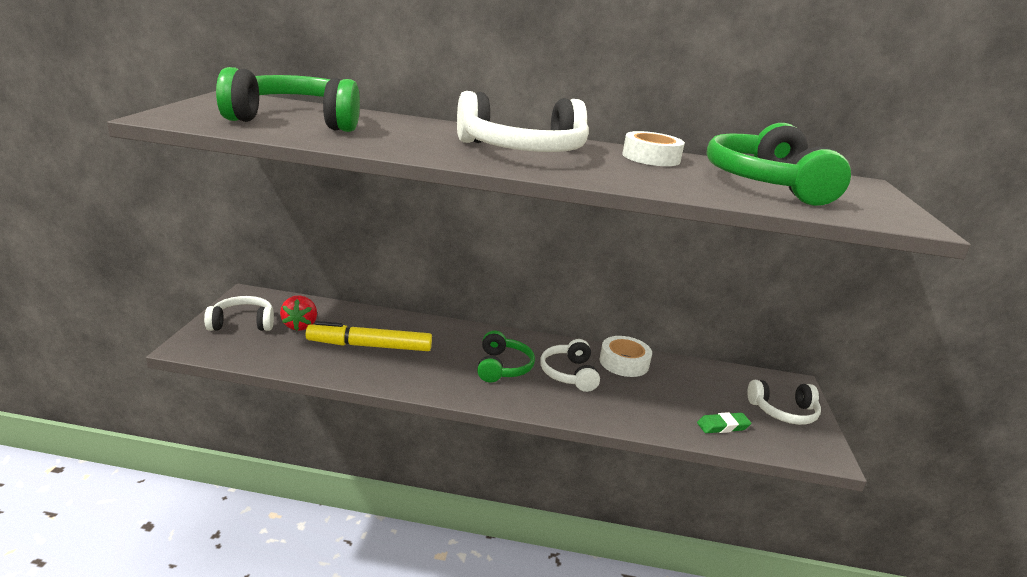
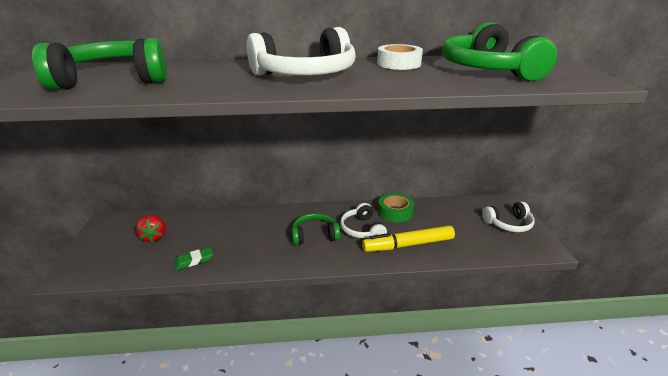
camera: 10 degrees left, 5 degrees up
white headphones [204,296,274,331] -> none
yellow marker [306,321,432,351] -> yellow marker moved to [362,225,455,252]
green headphones [477,331,535,382] -> green headphones turned 90 degrees counterclockwise [292,213,340,245]
white tape [600,336,652,377] -> green tape [378,193,414,223]
green eraser [697,412,751,433] -> green eraser moved to [174,247,213,270]

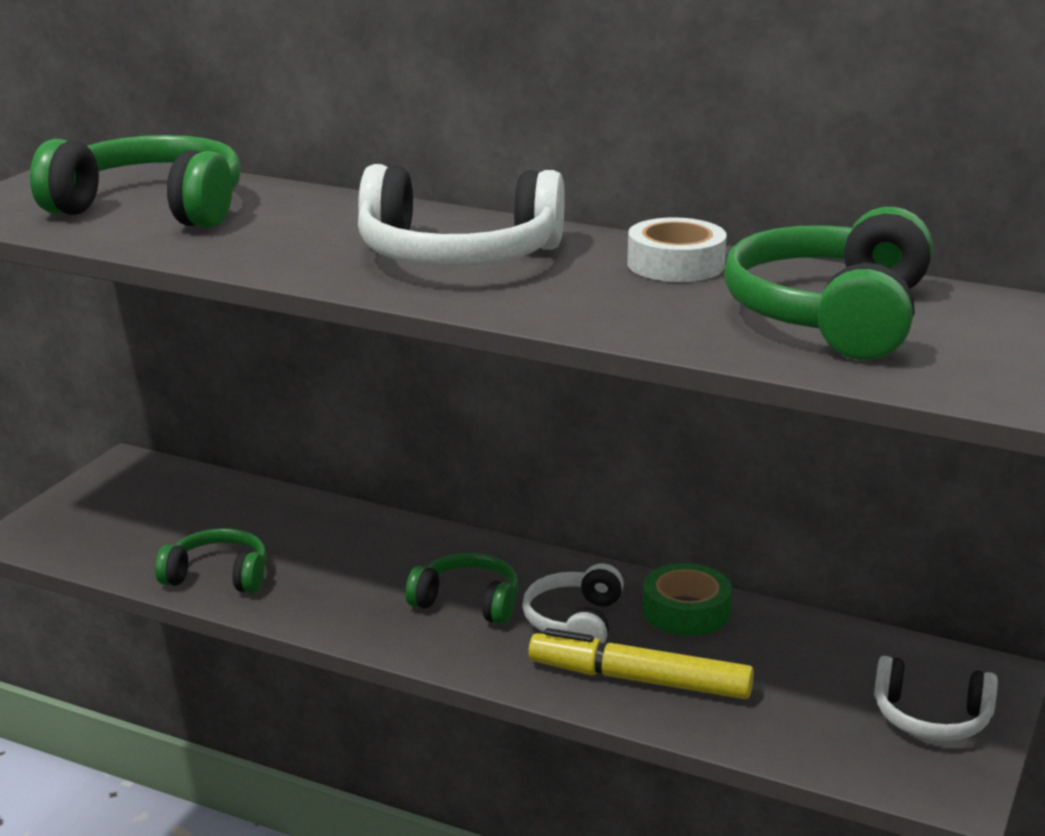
camera: 30 degrees right, 5 degrees down
red strawberry [136,215,166,243] -> none
green eraser [174,247,213,270] -> green headphones [155,528,267,593]

